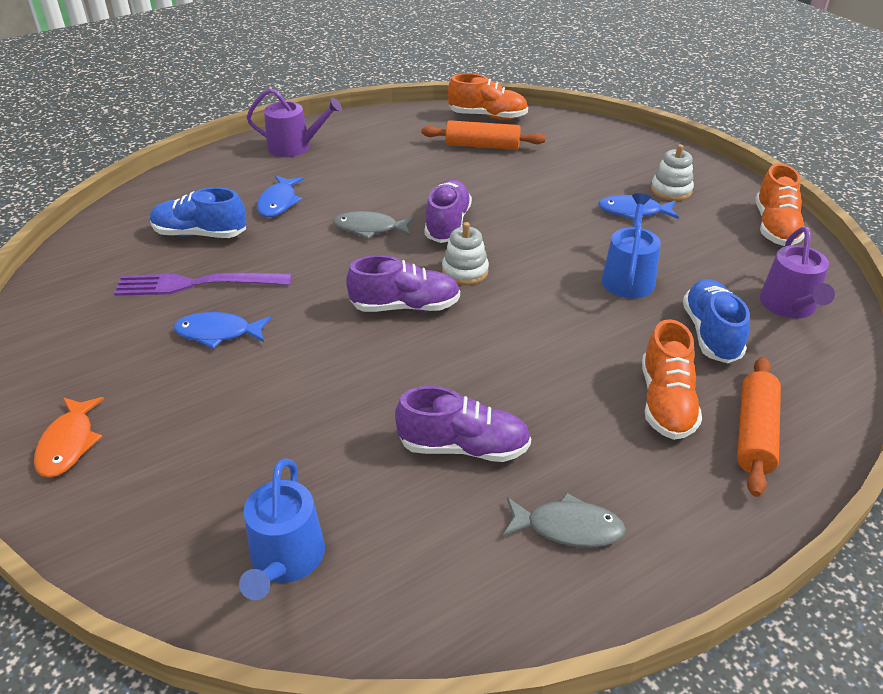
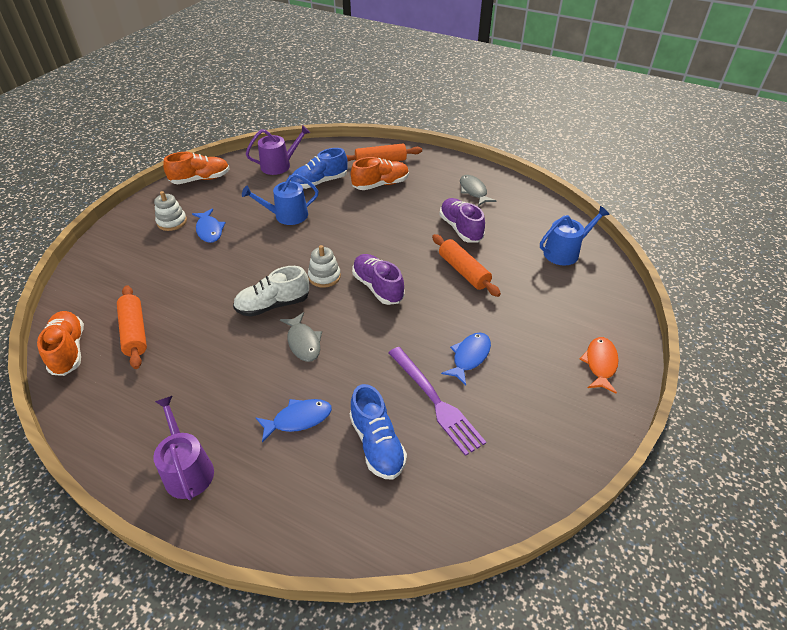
camera: 120 degrees left, 5 degrees up
orange fish [34,397,104,478] -> orange fish turned 45 degrees counterclockwise [580,337,619,394]
blue fish [174,312,271,349] -> blue fish turned 120 degrees counterclockwise [441,332,491,385]
purple shoe [425,180,472,243] -> white shoe [233,266,309,317]
none -> orange rolling pin [432,234,501,297]

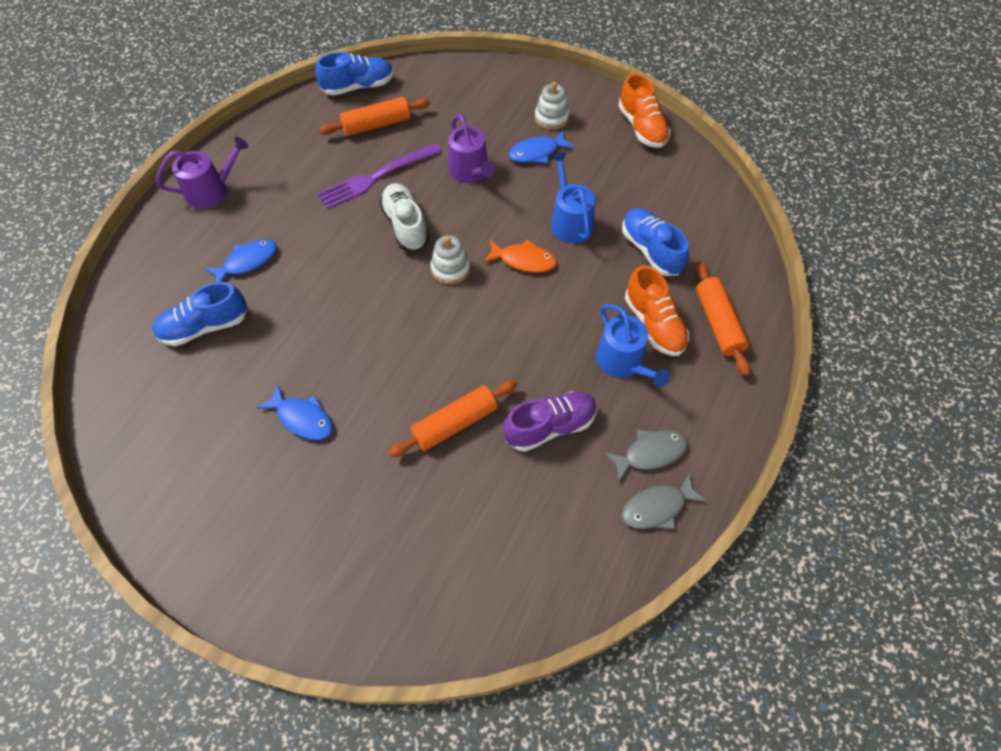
camera: 90 degrees right, 15 degrees up
orange shoe [37,311,84,376] -> blue shoe [316,52,394,96]
purple watering can [246,125,310,175] -> purple watering can moved to [448,114,496,183]
blue fish [256,399,332,442] -> blue fish turned 105 degrees counterclockwise [204,239,277,282]
grey fish [280,312,322,362] -> grey fish moved to [621,472,708,529]
purple shoe [352,254,405,305] -> none
purple fork [388,347,486,456] -> purple fork moved to [317,143,442,209]
blue watering can [540,206,610,266] -> blue watering can moved to [596,304,670,387]
orange fish [580,337,619,394] -> orange fish moved to [483,240,557,273]

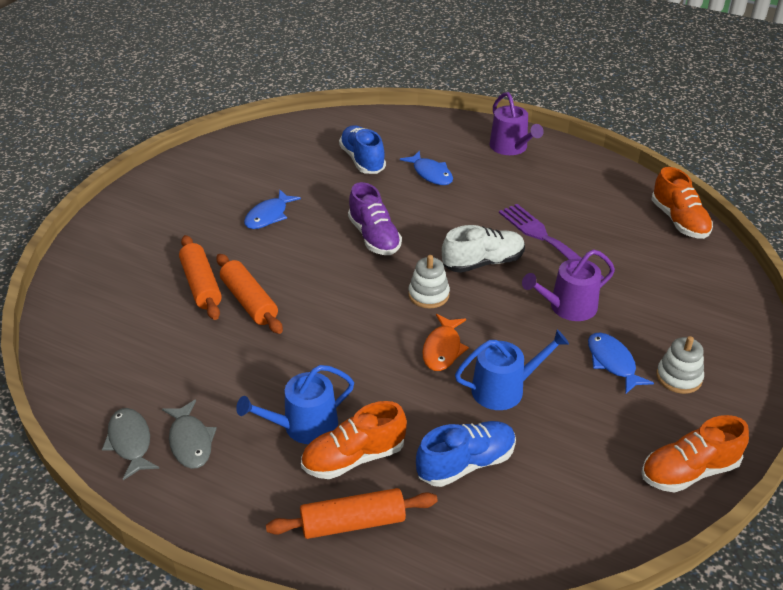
camera: 90 degrees right, 20 degrees down
blue shoe [316,52,394,96] -> orange shoe [652,167,713,239]
orange rolling pin [319,97,430,136] -> orange rolling pin moved to [179,235,222,320]
purple shoe [503,391,597,452] -> purple shoe moved to [348,182,402,255]

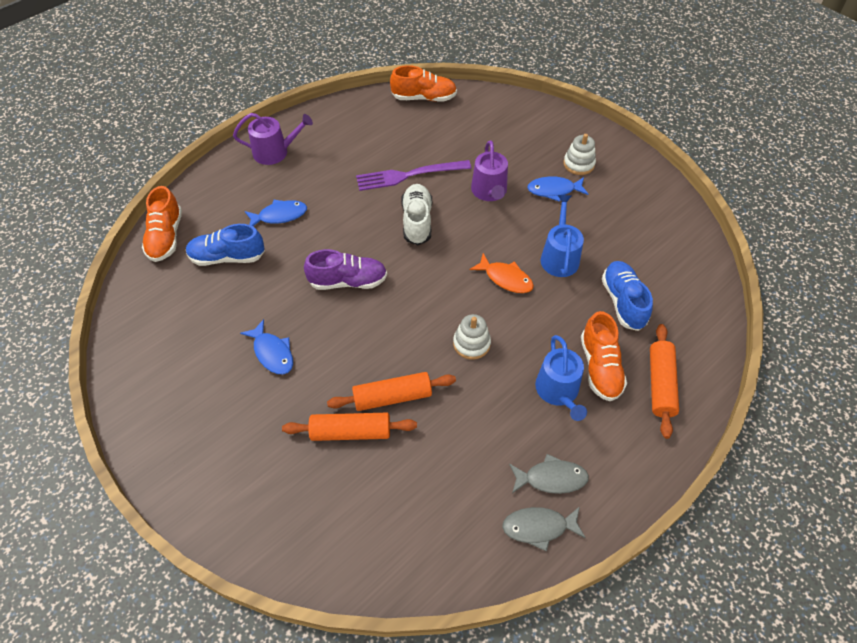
camera: 70 degrees left, 15 degrees up
white stacking toy [408,255,450,308] -> white stacking toy moved to [453,314,491,360]
orange shoe [641,415,749,493] -> orange shoe moved to [142,186,182,262]

